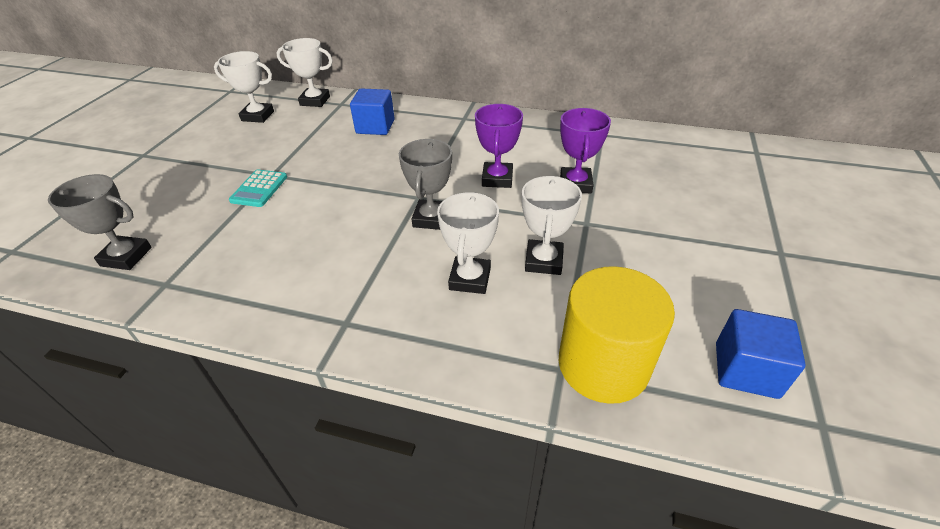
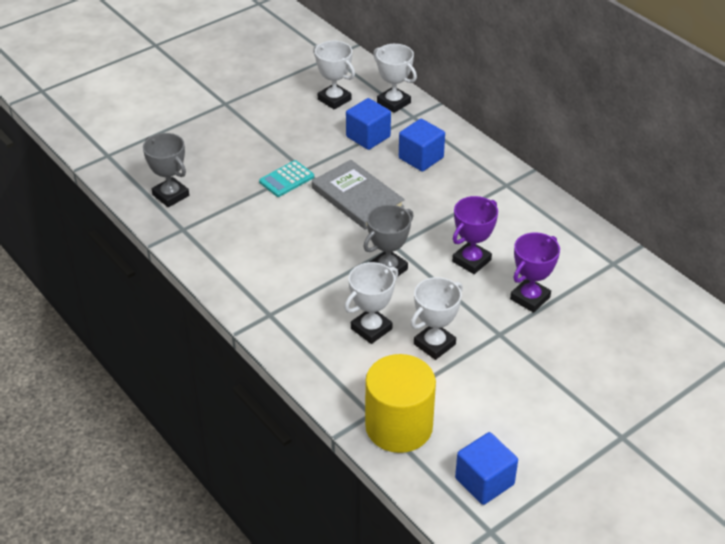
camera: 35 degrees right, 0 degrees up
none -> grey book [312,160,405,230]
none -> blue cube [346,98,391,150]

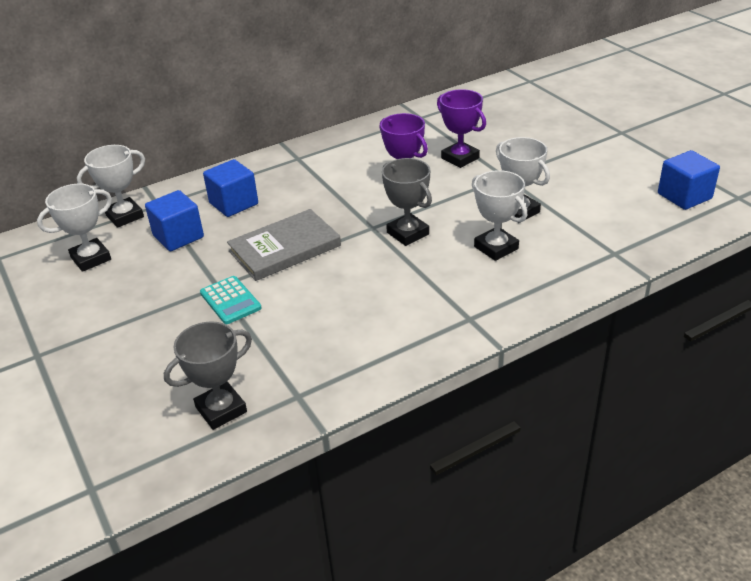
camera: 80 degrees left, 5 degrees down
yellow cylinder [365,354,436,453] -> none

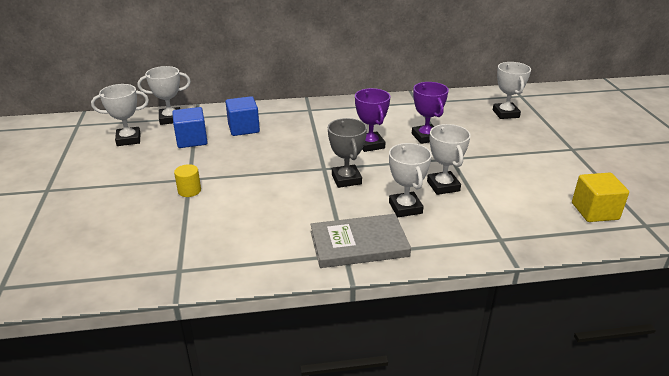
camera: 20 degrees right, 5 degrees down
grey trophy [164,321,252,430] -> none
turquoise calculator [200,276,261,324] -> yellow cylinder [174,164,201,197]
grey book [227,209,341,281] -> grey book moved to [310,214,411,268]
blue cube [658,150,720,210] -> yellow cube [572,173,629,222]
none -> white trophy [493,62,531,119]

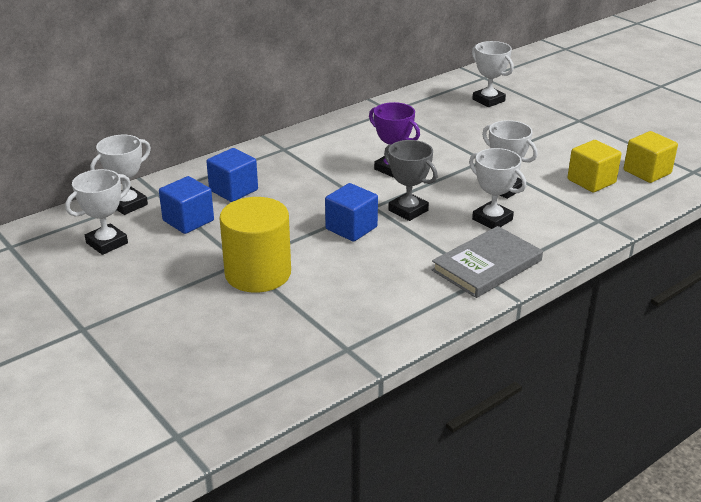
camera: 30 degrees left, 0 degrees up
yellow cylinder [174,164,201,197] -> yellow cylinder [219,197,291,293], size x2.33
purple trophy [412,82,449,144] -> none
none -> blue cube [325,183,378,242]
none -> yellow cube [567,140,621,193]

